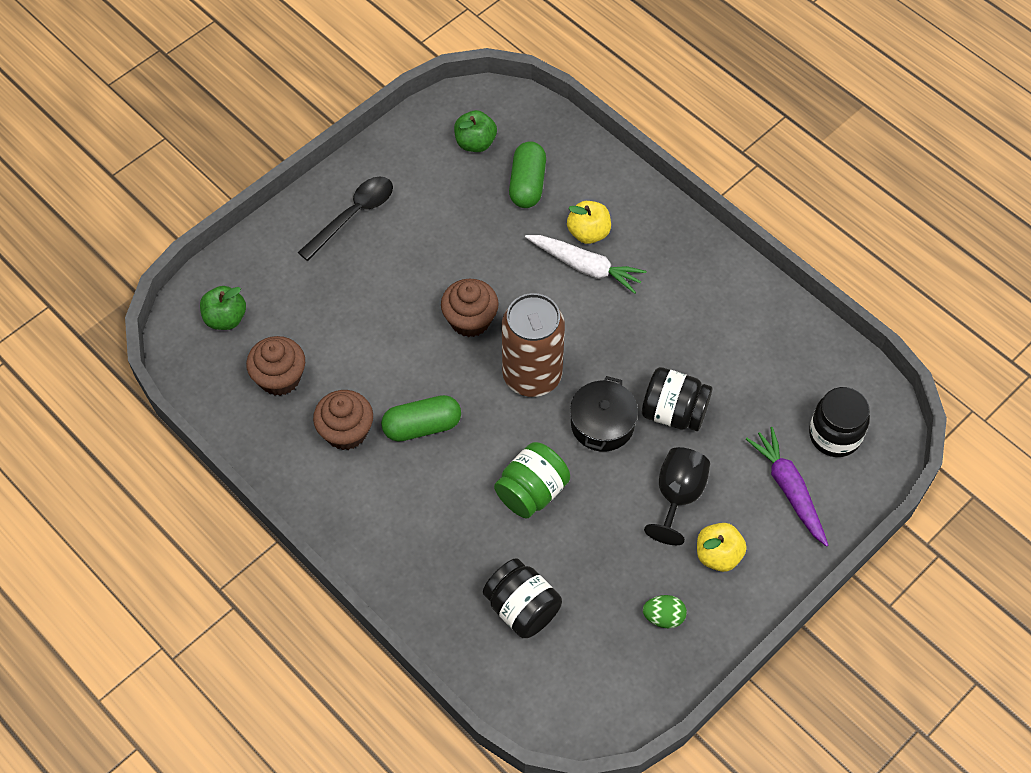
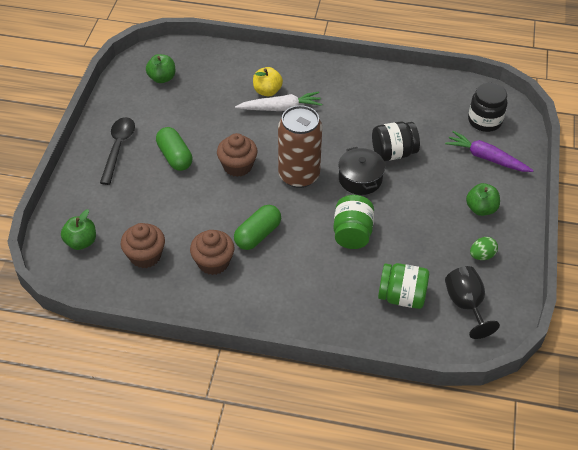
camera: 35 degrees left, 10 degrees down
black jar [483,558,562,638] -> green jar [378,263,429,309]
green capsule [509,141,546,208] -> green capsule moved to [156,127,192,171]
black goblet [644,447,710,545] -> black goblet moved to [445,266,500,339]
yellow apple [697,523,747,572] -> green apple [466,183,500,216]

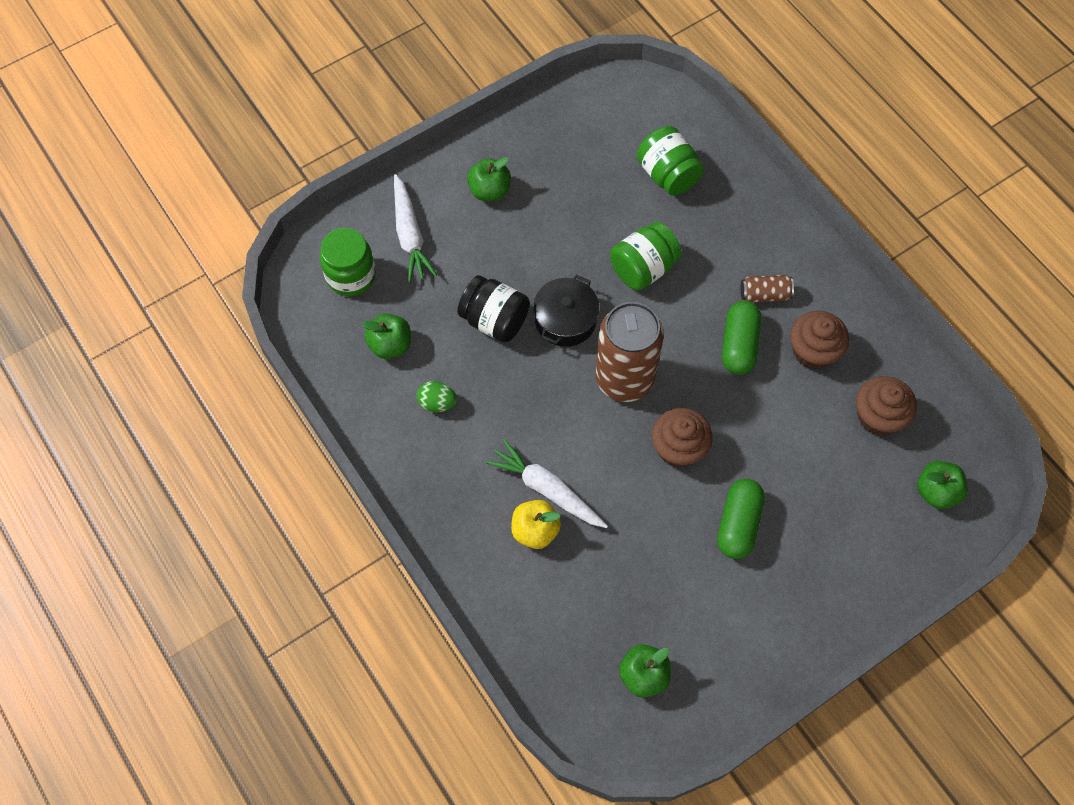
camera: 135 degrees left, 15 degrees up
black spoon [100,117,135,185] -> none
green capsule [234,205,281,250] -> green capsule turned 75 degrees counterclockwise [722,301,761,374]
purple carrot [445,131,534,172] -> white carrot [394,174,437,283]
black goblet [445,266,500,339] -> none
black jar [468,83,507,132] -> green jar [320,228,376,296]
green egg [470,237,498,260] -> green egg moved to [416,381,457,412]
none -> green apple [362,314,411,359]
none -> brown can [741,275,794,302]

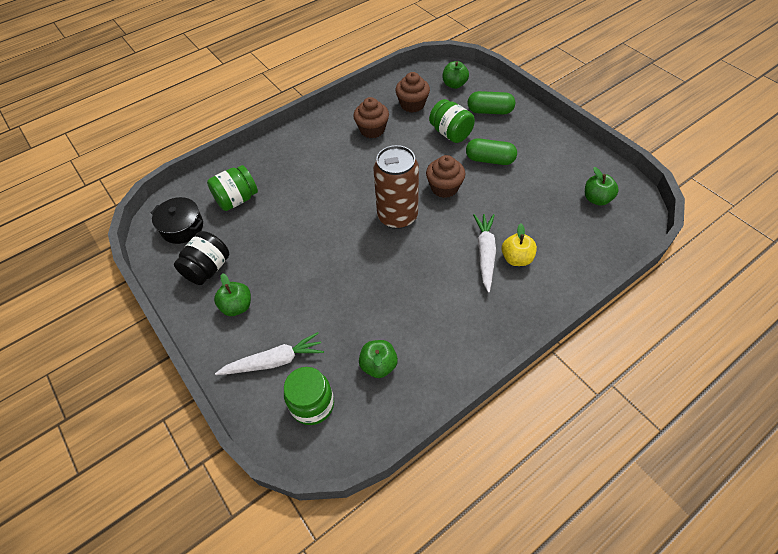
camera: 90 degrees left, 10 degrees down
green egg [416,381,457,412] -> none
black jar [457,275,530,343] -> black jar moved to [174,231,229,285]
white carrot [486,439,608,528] -> white carrot turned 150 degrees clockwise [473,214,496,293]
black pot [533,275,599,347] -> black pot moved to [151,197,203,244]
green jar [610,222,682,291] -> green jar moved to [429,99,475,143]
green capsule [722,301,761,374] -> green capsule moved to [468,91,515,115]
brown can [741,275,794,302] -> none

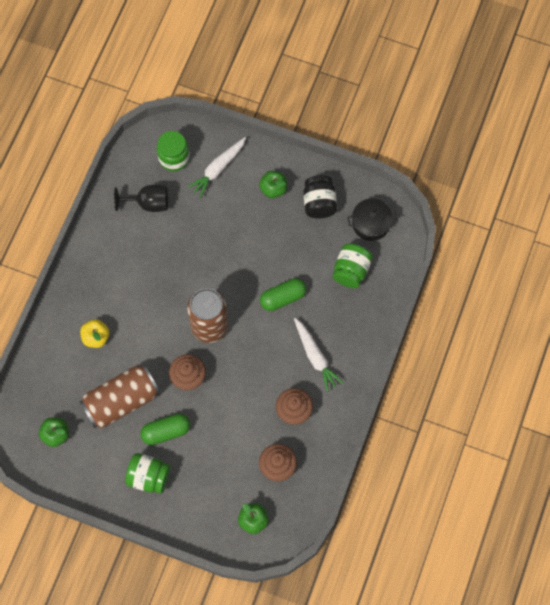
camera: 145 degrees right, 15 degrees up
green apple [359,340,398,378] -> black goblet [114,184,168,212]
green jar [429,99,475,143] -> green jar moved to [125,453,171,494]
green capsule [468,91,515,115] -> green capsule moved to [260,278,306,311]
white carrot [473,214,496,293] -> white carrot moved to [294,318,344,392]
none -> brown can [80,365,160,428]

